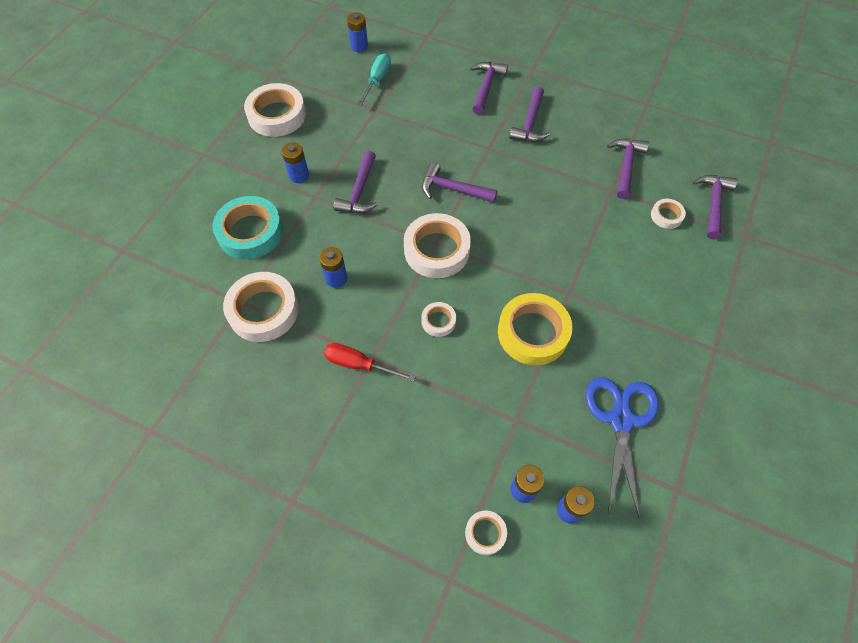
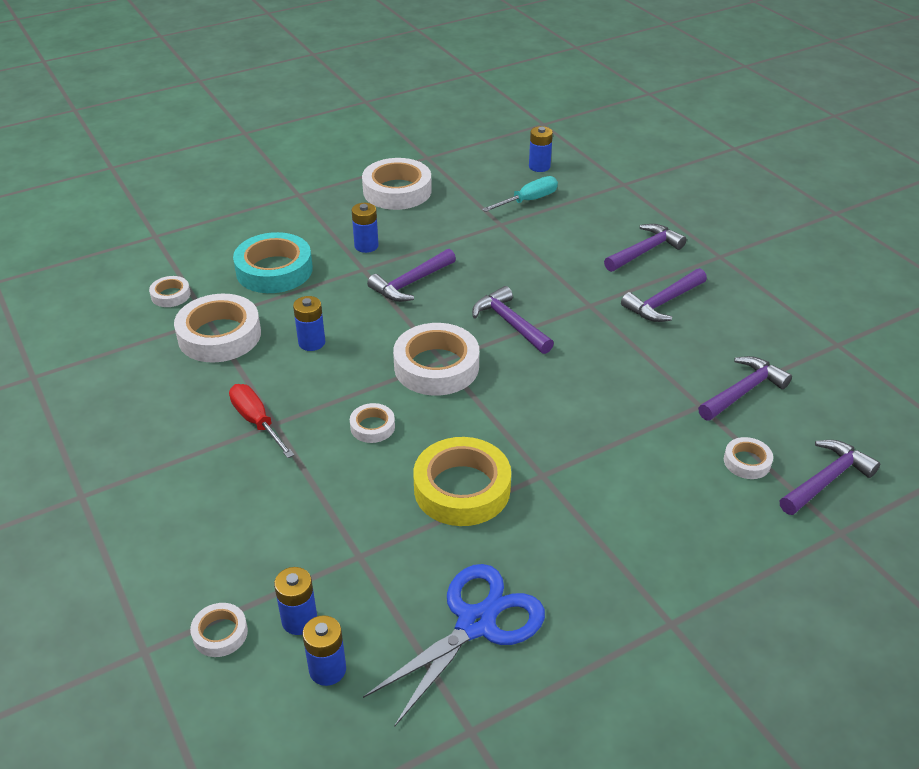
camera: 35 degrees right, 20 degrees down
none -> white tape [149,276,191,307]

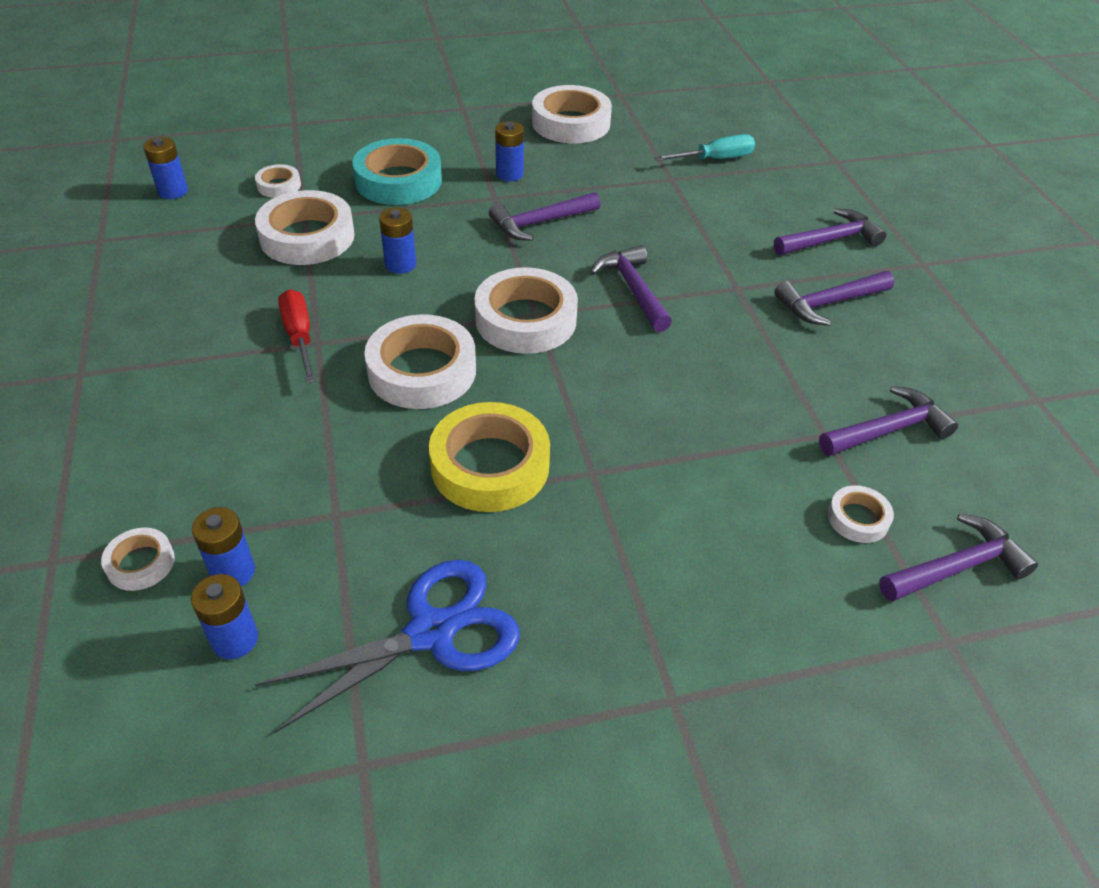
camera: 15 degrees right, 5 degrees up
white tape [350,403,395,443] -> white tape [364,315,476,409], size x2.03
blue battery [529,126,553,172] -> blue battery moved to [143,137,188,199]

